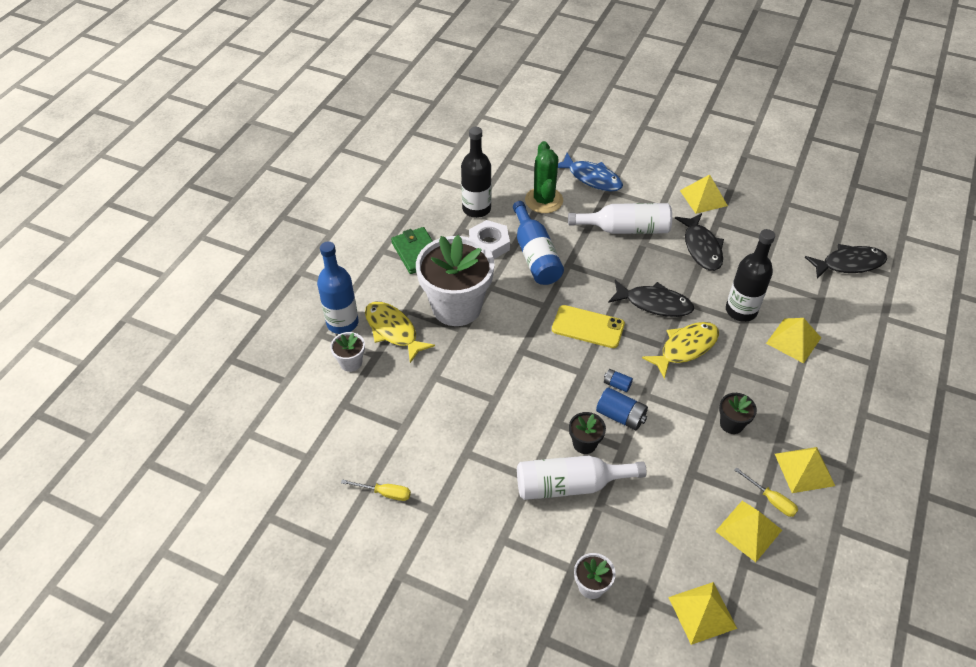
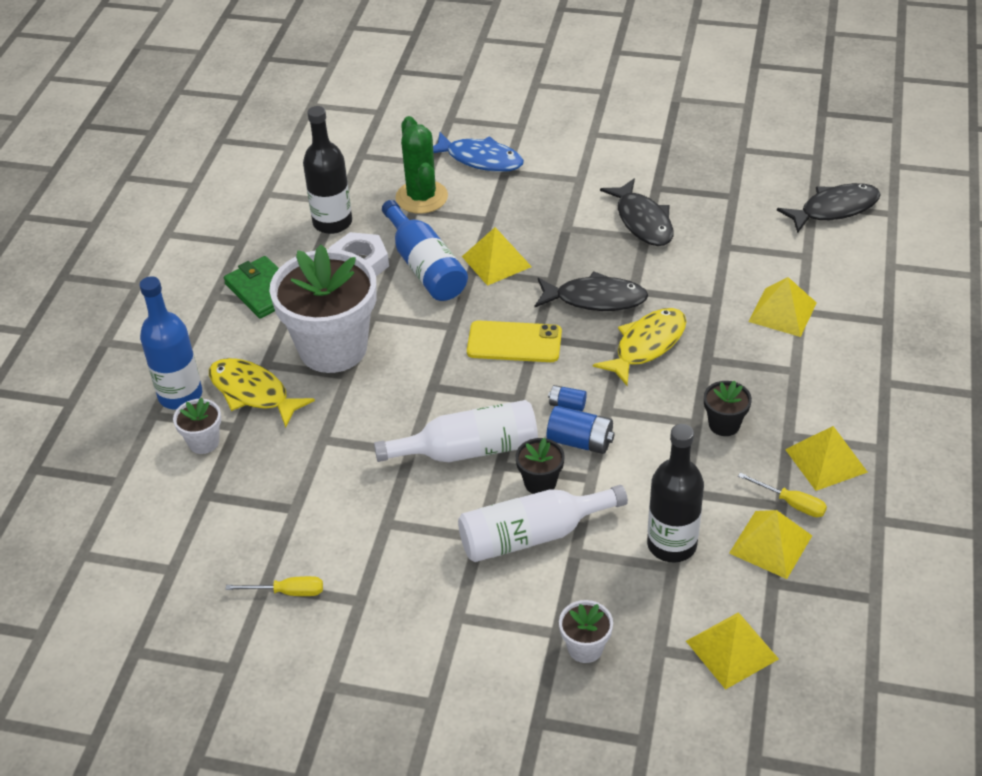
camera: 10 degrees left, 5 degrees down
white bottle [568,203,672,234] -> white bottle moved to [374,400,538,462]
yellow pyramid [680,174,728,214] -> yellow pyramid moved to [462,227,532,286]
black bottle [726,229,775,322] -> black bottle moved to [647,424,704,563]

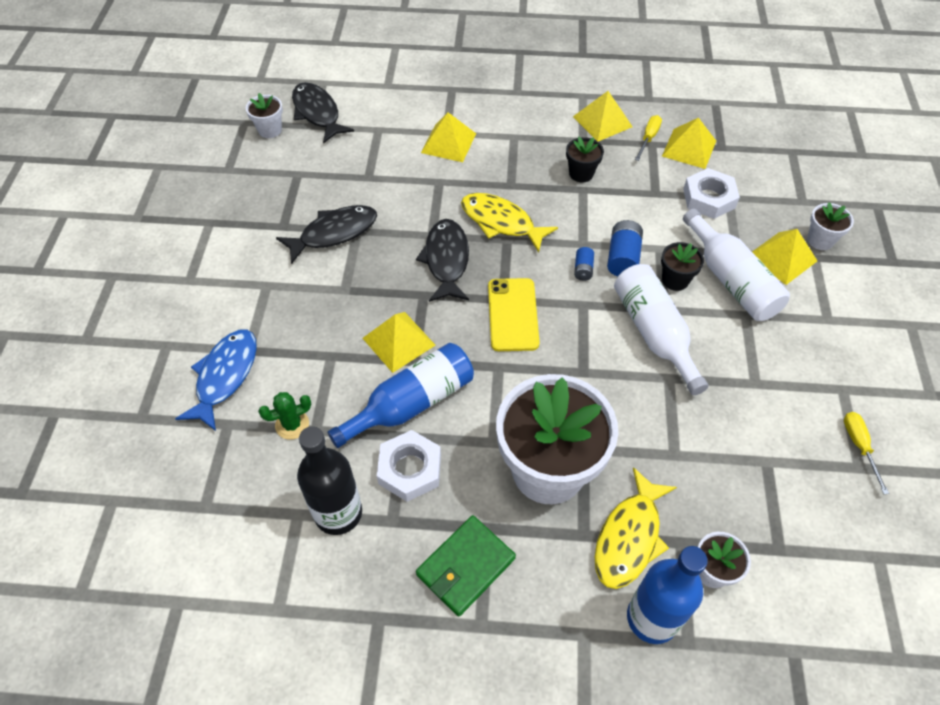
camera: 100 degrees left, 10 degrees up
green cactus [396,116,448,214] -> green cactus [258,392,311,440], size x0.56
black bottle [647,424,704,563] -> white nut [683,168,740,219]
yellow pyramid [686,612,779,690] -> yellow pyramid moved to [752,229,817,285]
none -> white flower pot [246,93,283,138]

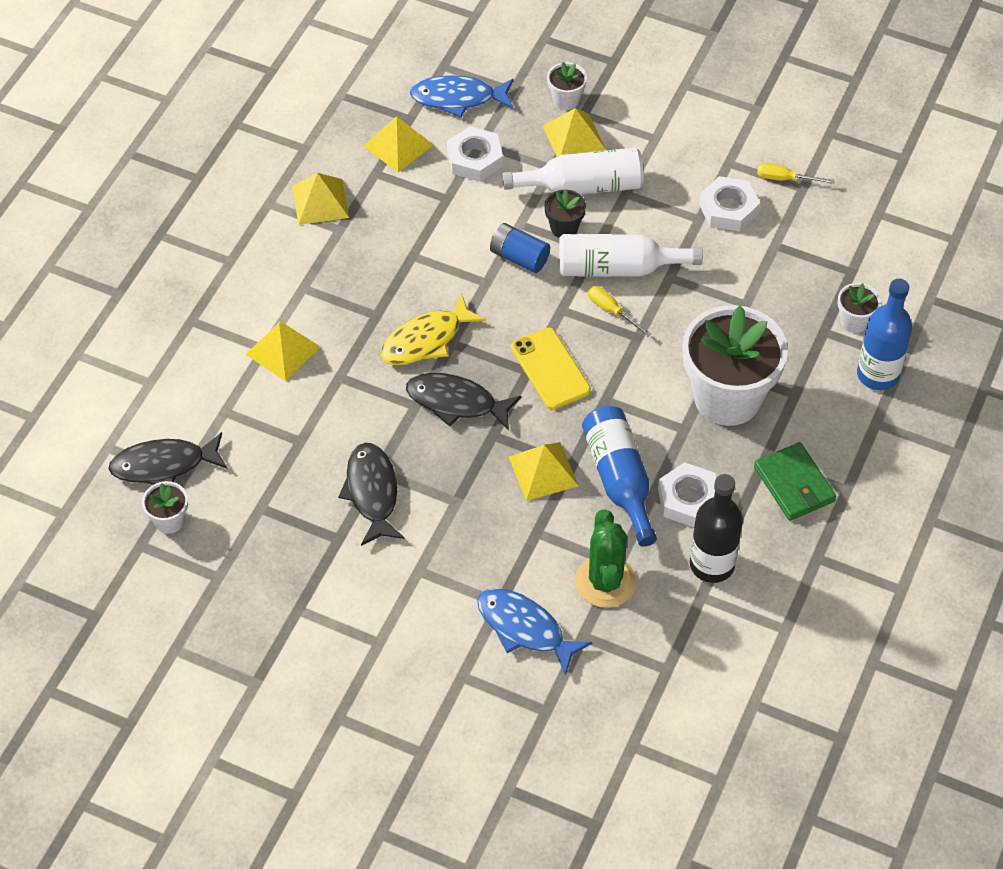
camera: 70 degrees left, 0 degrees up
green cactus [258,392,311,440] -> green cactus [575,509,636,608], size x1.79
yellow phone [488,278,540,351] -> yellow phone turned 45 degrees clockwise [511,328,591,410]
black flower pot [566,137,604,182] -> none
blue battery [574,247,594,281] -> none
yellow fish [595,467,677,589] -> none
yellow screwdriver [635,115,662,161] -> yellow screwdriver moved to [588,286,651,336]
none -> blue fish [410,75,513,118]
none -> white nut [699,176,760,231]

